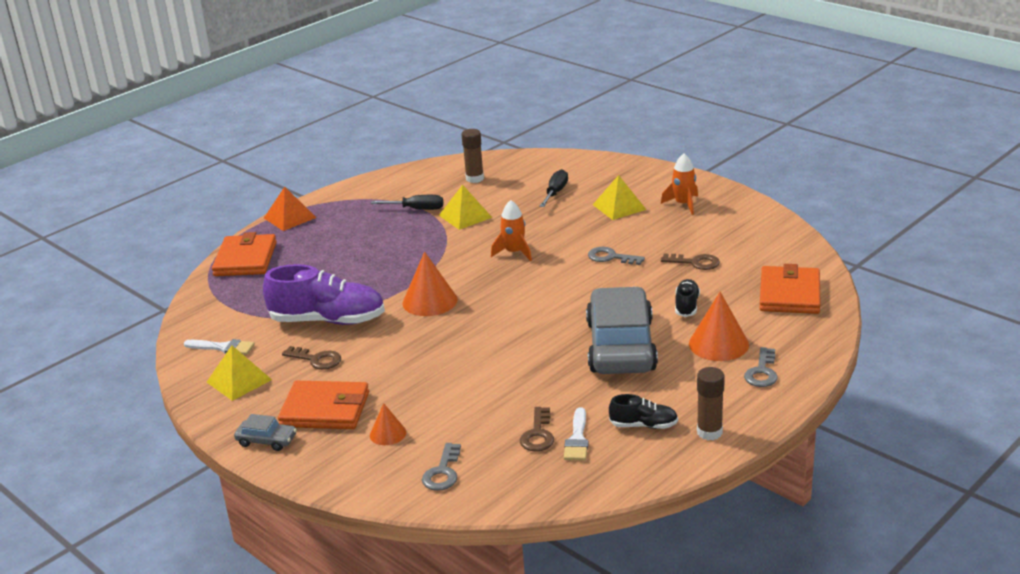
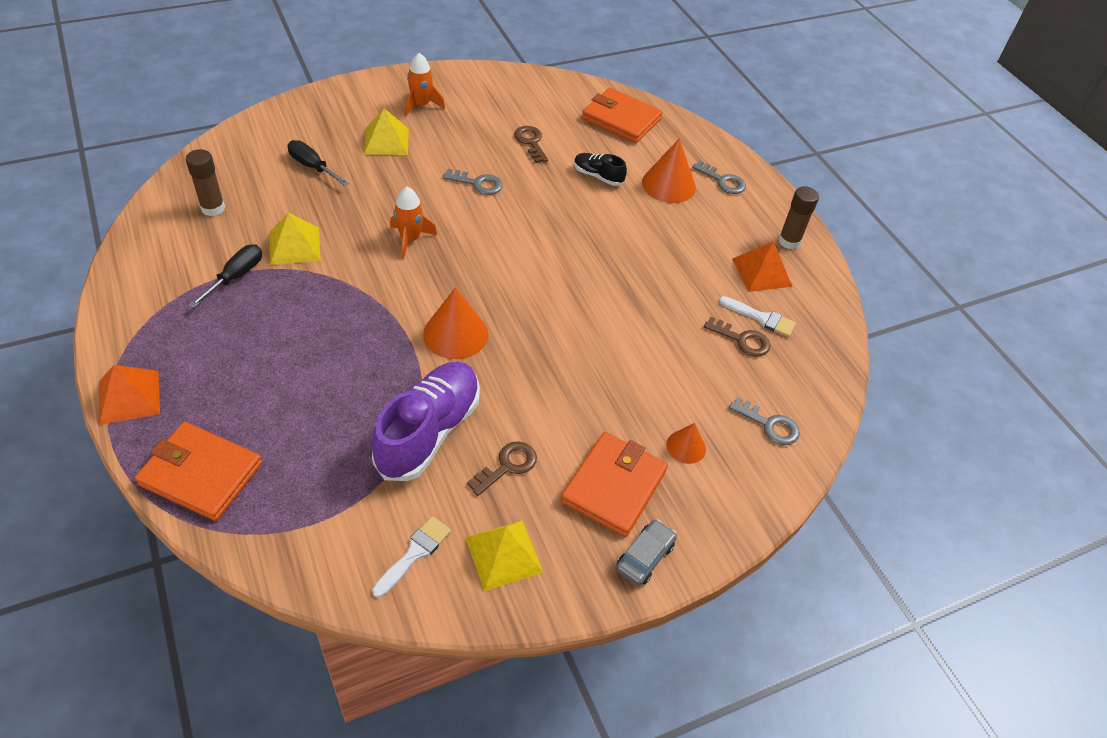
camera: 75 degrees left, 20 degrees up
grey car [586,287,658,374] -> none
grey key [588,247,645,265] -> grey key turned 120 degrees counterclockwise [443,169,503,195]
black shoe [609,394,678,429] -> orange pyramid [732,241,792,292]
brown key [661,253,720,270] -> brown key turned 60 degrees counterclockwise [514,126,548,163]

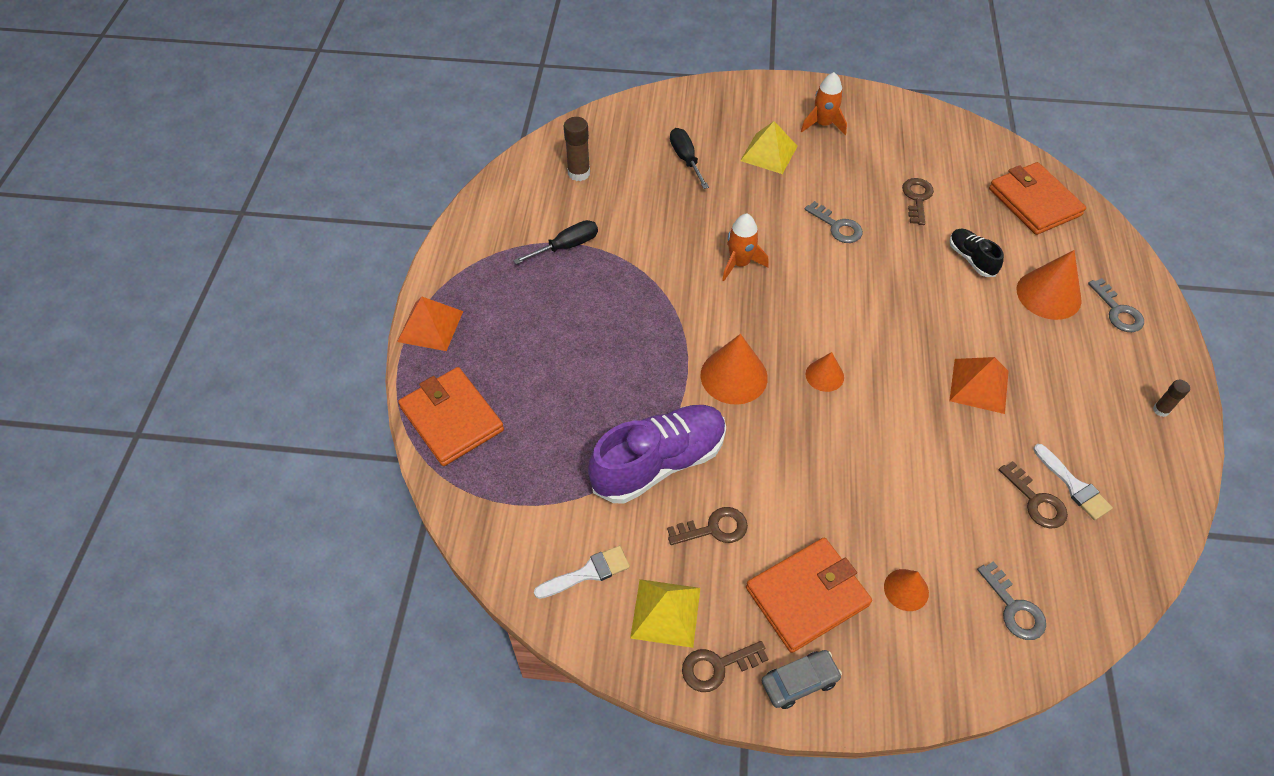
camera: 35 degrees right, 5 degrees up
yellow pyramid [270,213,321,265] -> none
orange pyramid [732,241,792,292] -> orange pyramid moved to [949,357,1009,414]
brown glue stick [778,186,819,250] -> brown glue stick [1153,380,1190,417], size x0.58
none -> brown key [682,641,769,692]
none -> orange cone [806,352,844,392]

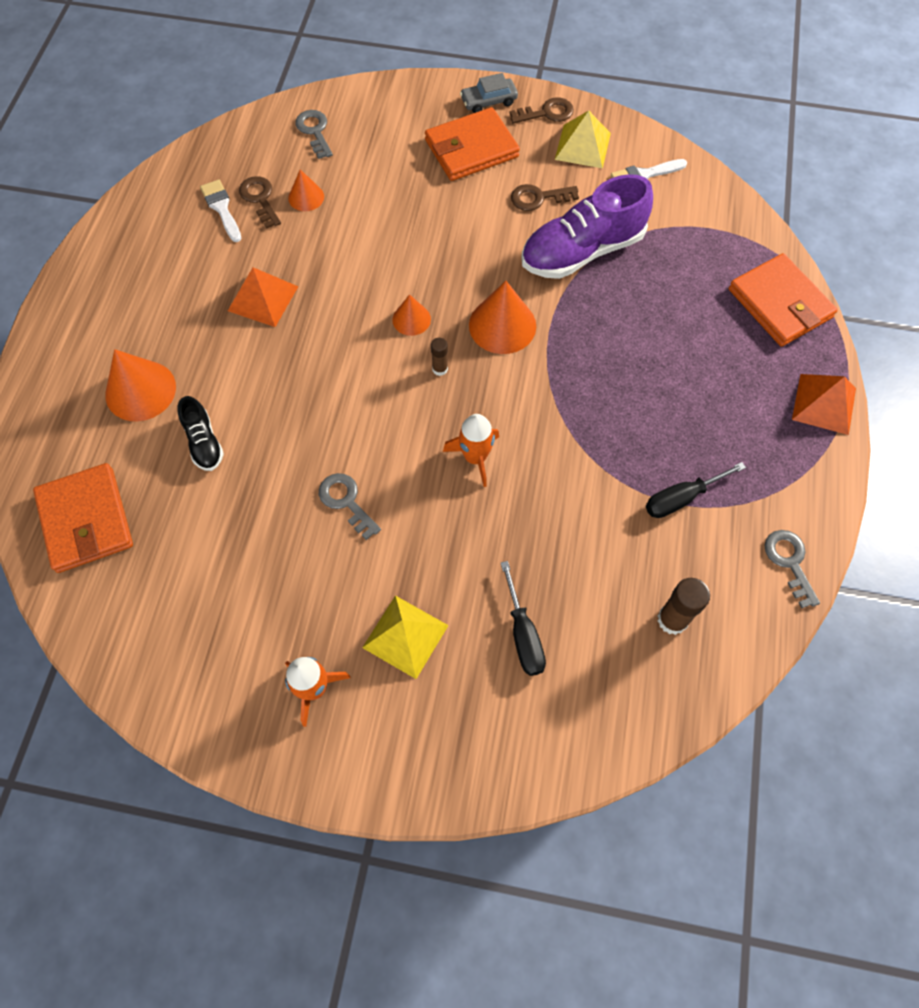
camera: 175 degrees left, 10 degrees up
orange cone [884,569,929,611] -> orange cone moved to [288,169,324,211]
brown key [902,178,934,225] -> none
grey key [1088,278,1144,332] -> grey key moved to [764,530,820,608]
brown glue stick [1153,380,1190,417] -> brown glue stick moved to [431,338,448,376]

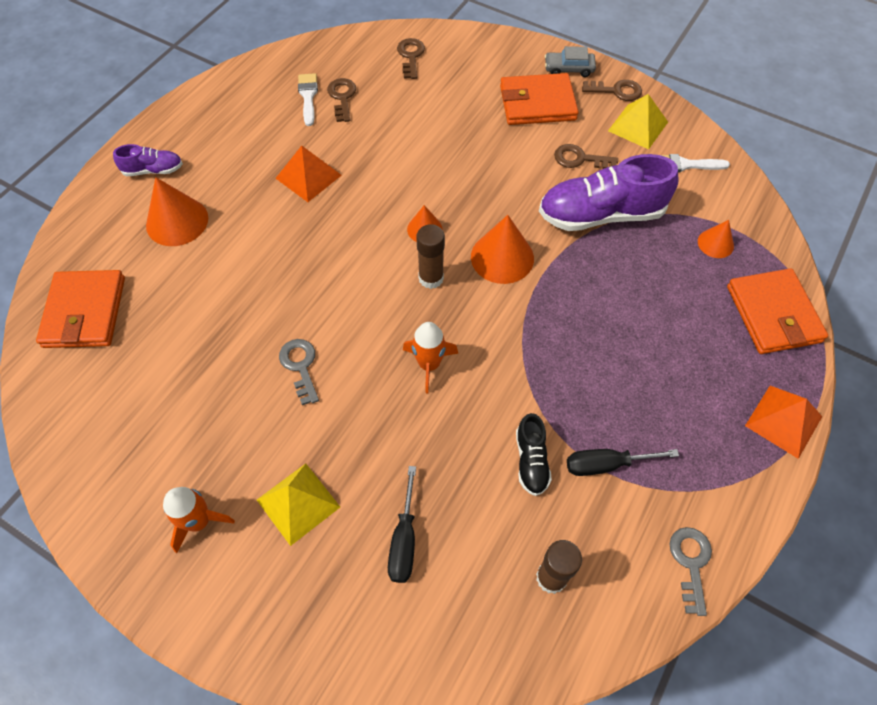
camera: 20 degrees right, 5 degrees down
black shoe [177,396,224,471] -> black shoe moved to [516,413,552,496]
orange cone [288,169,324,211] -> orange cone moved to [698,220,734,258]
grey key [295,110,333,159] -> brown key [397,38,425,79]
brown glue stick [431,338,448,376] -> brown glue stick [416,224,445,289], size x1.72
none -> purple shoe [113,144,183,176]

